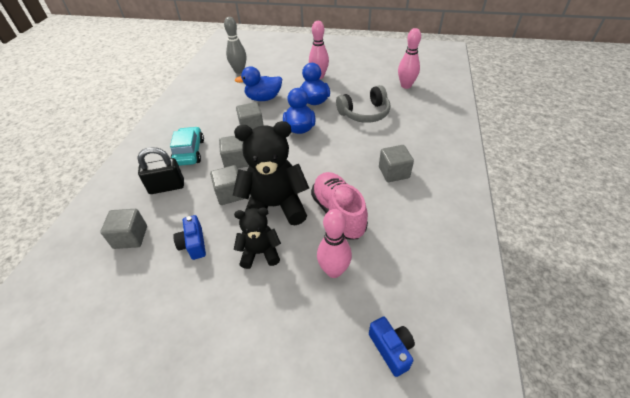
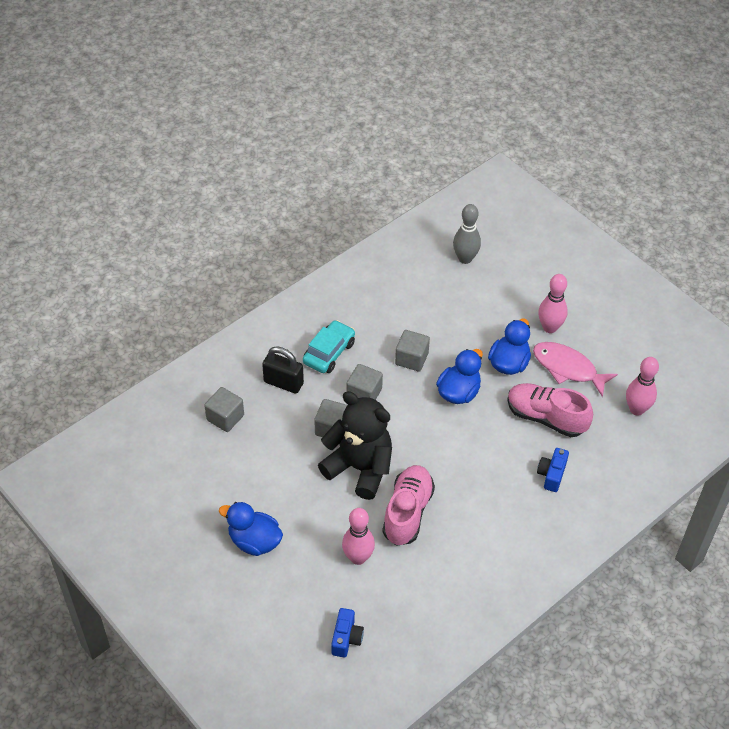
camera: 35 degrees right, 5 degrees up
blue camera [173,215,206,260] -> blue camera moved to [537,448,569,492]
black teddy bear [234,208,281,269] -> none
blue duck [235,67,282,101] -> blue duck moved to [219,502,283,556]
grey headphones [336,85,391,123] -> pink shoe [507,383,593,437]
grey cube [379,145,414,182] -> none
none -> pink fish [533,342,618,397]

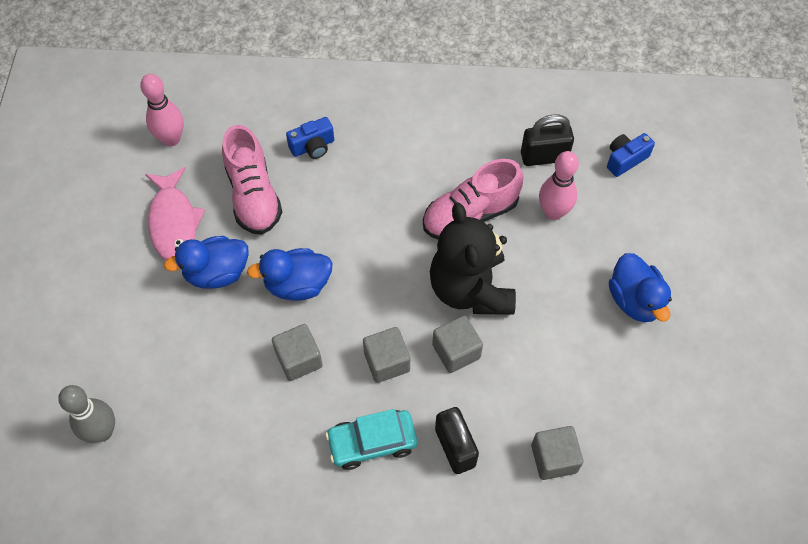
camera: 135 degrees left, 10 degrees up
pink bowling pin [538,274,568,333] -> none
none -> black padlock [521,114,574,166]

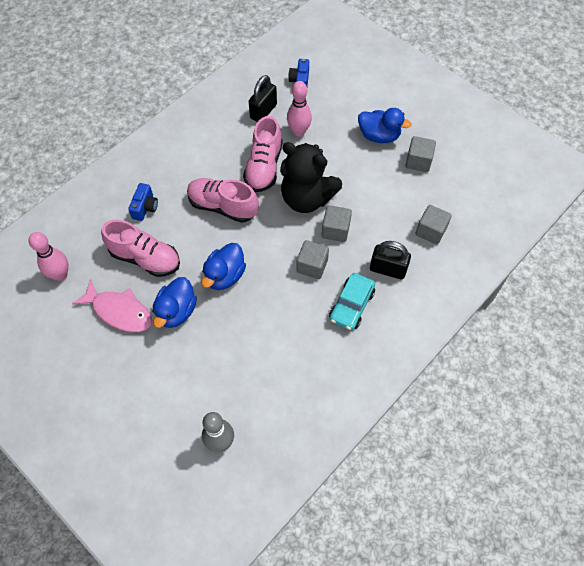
camera: 50 degrees left, 0 degrees up
grey cube [272,324,323,381] -> grey cube moved to [406,136,436,172]
none -> pink shoe [187,178,259,223]

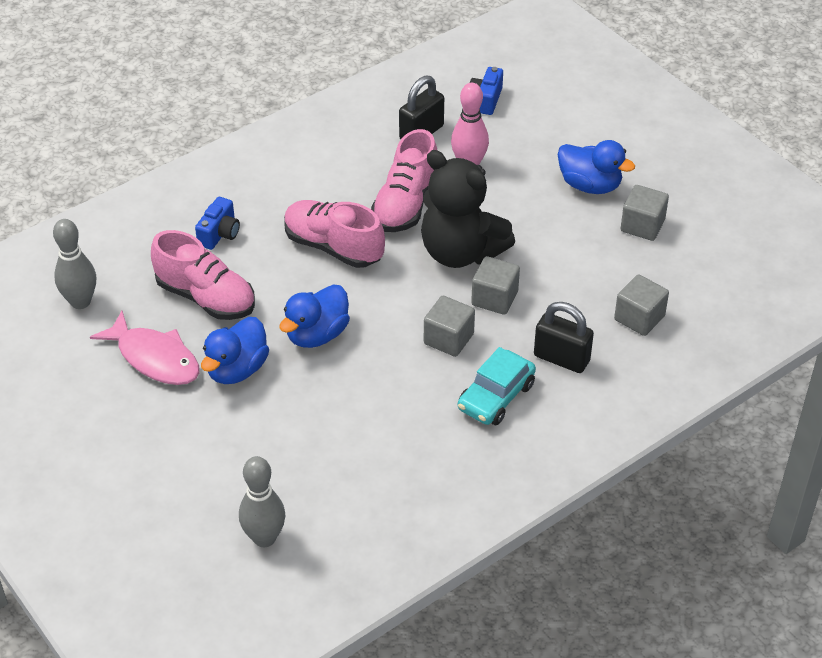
camera: 10 degrees right, 15 degrees down
pink bowling pin [29,232,68,281] -> grey bowling pin [53,219,96,309]

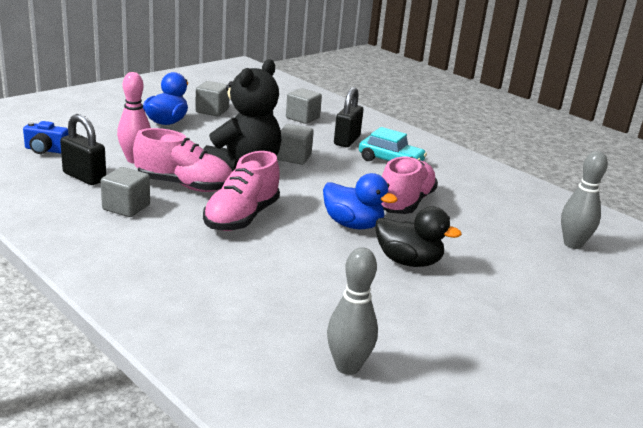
camera: 100 degrees left, 20 degrees down
pink fish [90,311,200,385] -> none
pink shoe [151,230,255,320] -> pink shoe moved to [381,156,438,214]
blue camera [195,197,240,250] -> none
blue duck [201,317,269,384] -> black duck [375,206,462,267]
grey cube [424,296,475,357] -> grey cube moved to [101,167,150,217]

